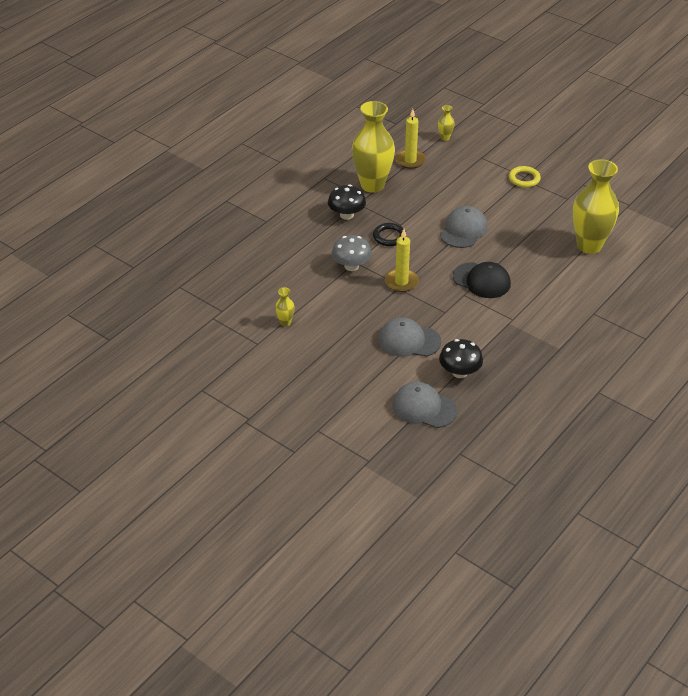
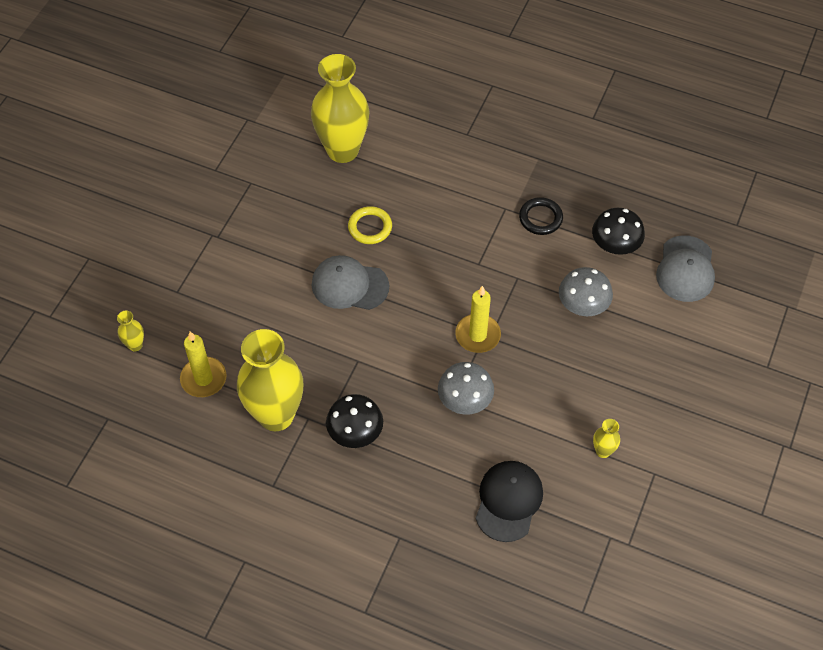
camera: 105 degrees left, 15 degrees up
black ring [373,223,406,246] -> black ring moved to [519,197,563,235]
grey cap [379,317,441,357] -> grey mushroom [559,267,613,316]
black cap [453,262,511,298] -> black cap moved to [476,461,543,542]
yellow ring [509,166,541,188] -> yellow ring moved to [348,206,392,244]

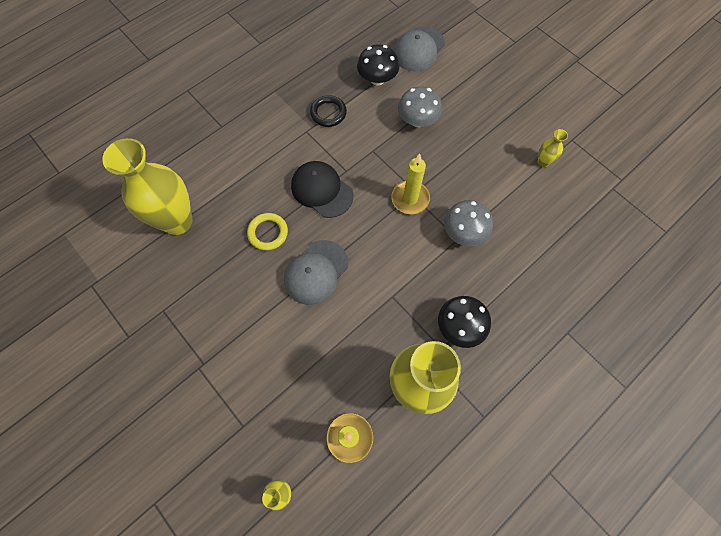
camera: 65 degrees left, 10 degrees up
black cap [476,461,543,542] -> black cap moved to [291,161,353,218]
grey cap [656,235,715,302] -> grey cap turned 90 degrees clockwise [394,26,445,71]

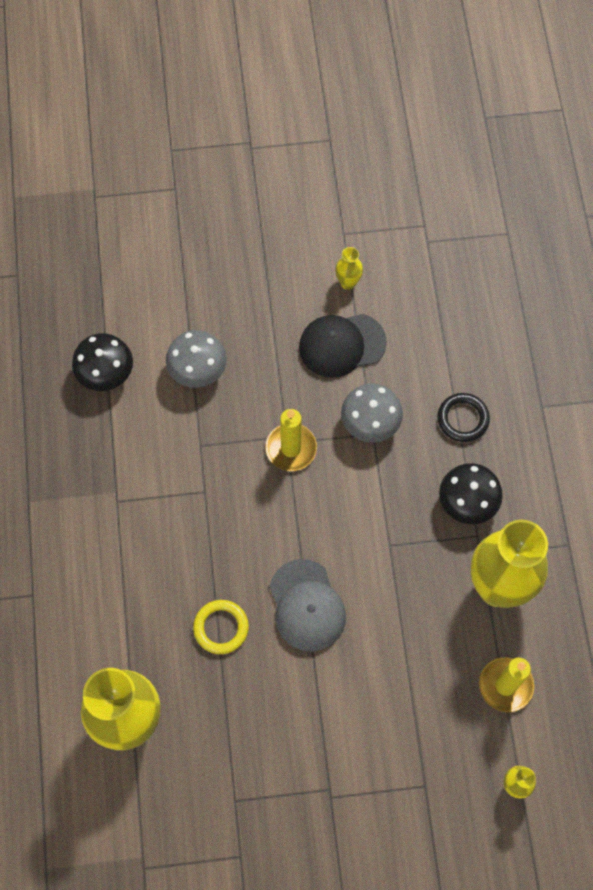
camera: 55 degrees left, 0 degrees up
black cap [291,161,353,218] -> black cap moved to [299,314,387,378]
black ring [310,95,347,127] -> black ring moved to [437,393,490,442]
grey cap [394,26,445,71] -> none

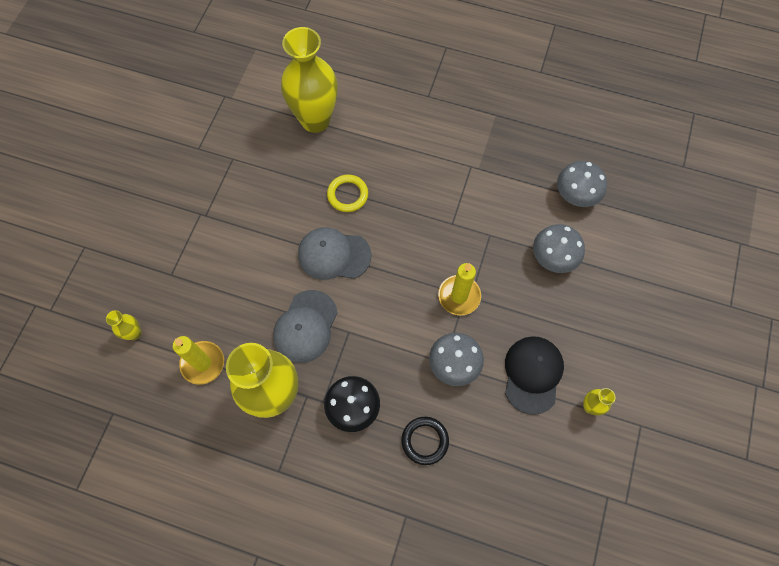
camera: 115 degrees right, 0 degrees up
black mushroom [72,333,133,391] -> grey mushroom [557,161,607,207]
none -> grey cap [273,290,338,363]

